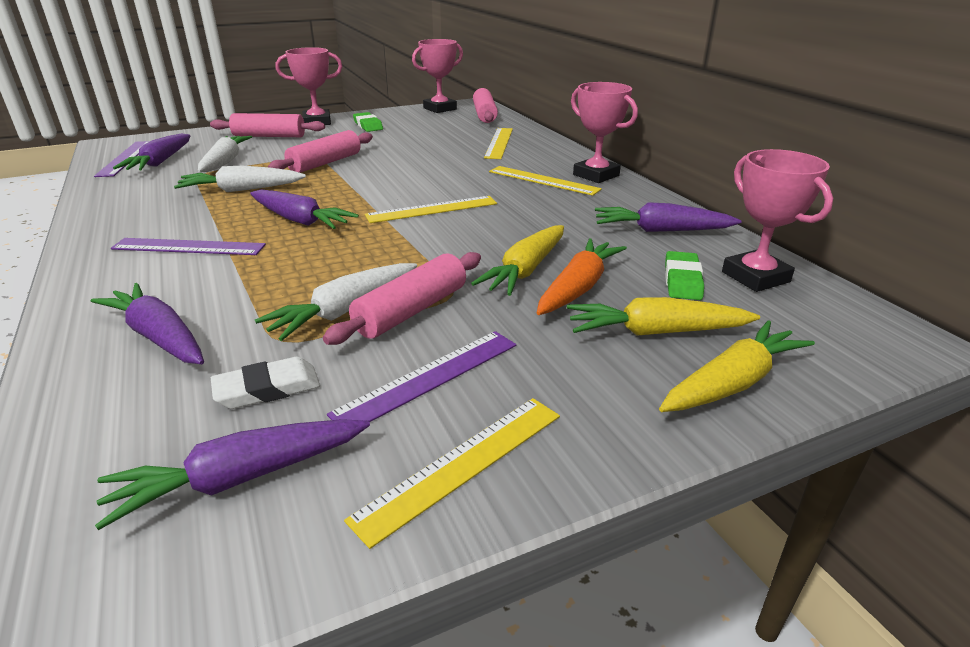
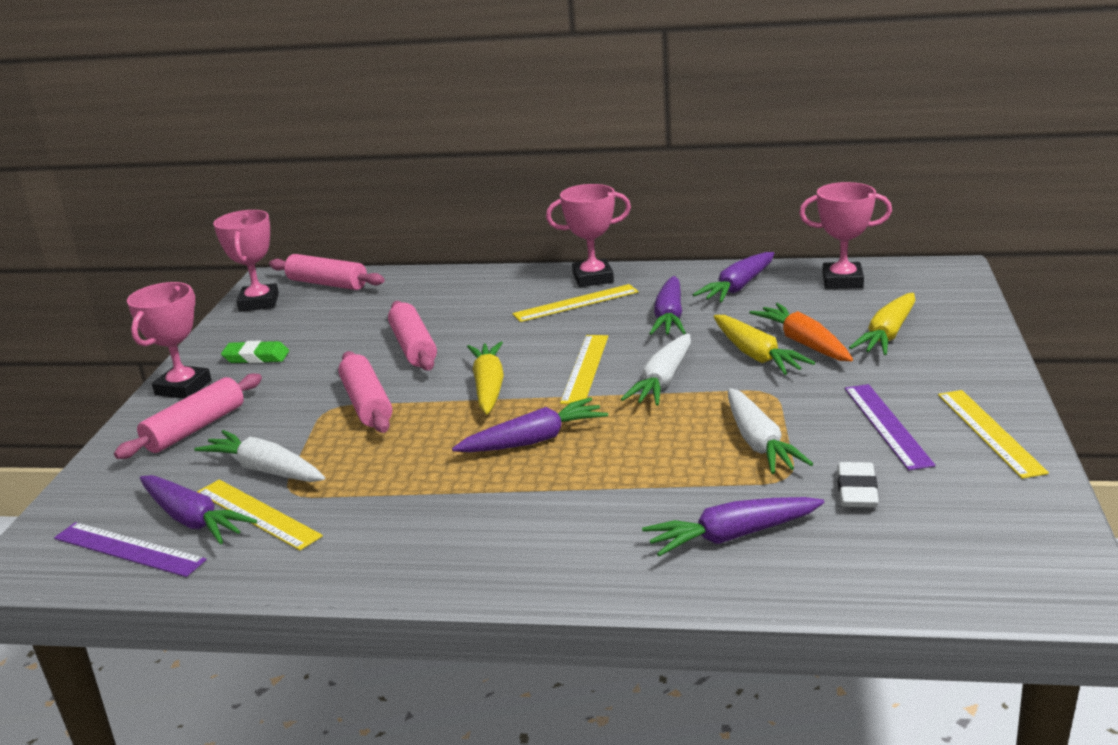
camera: 55 degrees left, 5 degrees down
purple carrot [95,419,370,530] -> purple carrot moved to [649,276,686,335]
purple ruler [111,238,266,255] -> none
white carrot [174,166,306,192] -> white carrot moved to [621,334,691,406]
pink rolling pin [323,252,481,345] -> pink rolling pin moved to [388,301,437,371]
yellow ruler [484,128,513,159] -> yellow ruler moved to [197,479,323,551]
yellow carrot [659,320,815,412] -> yellow carrot moved to [467,341,504,414]
green eraser [665,251,704,300] -> none

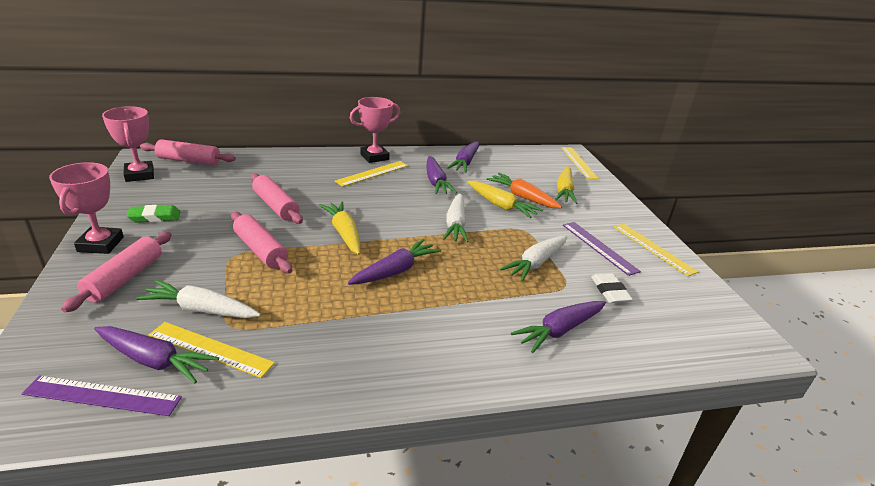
camera: 25 degrees left, 5 degrees up
yellow ruler [560,335,608,404] -> yellow ruler moved to [561,147,599,179]
white carrot [728,388,813,474] -> white carrot turned 75 degrees clockwise [500,236,567,282]
pink trophy [799,182,892,289] -> none

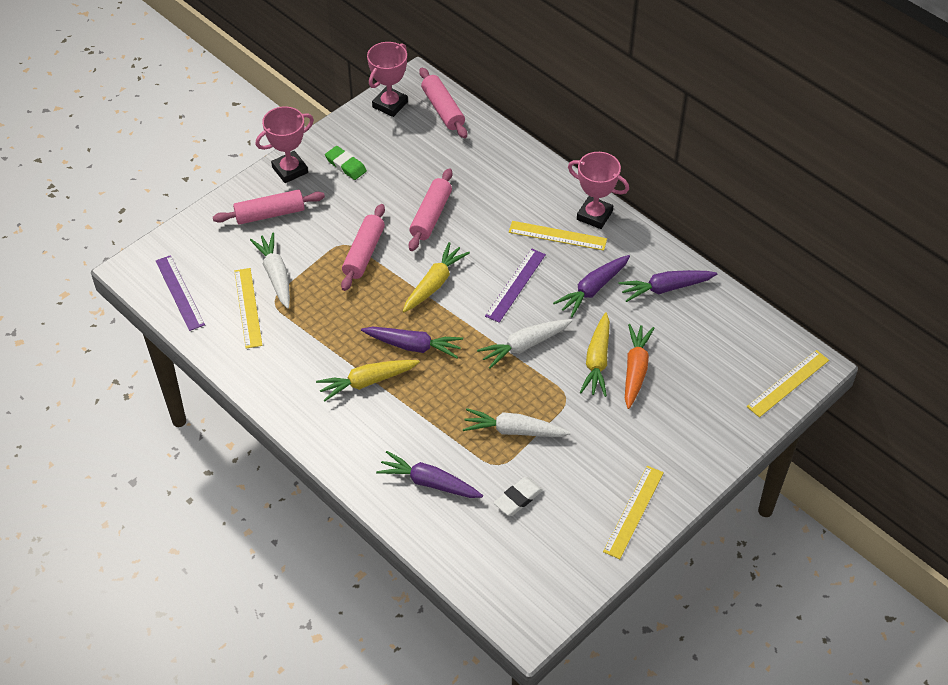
camera: 60 degrees right, 20 degrees up
purple carrot [94,326,219,383] -> none
yellow carrot [555,166,578,204] -> yellow carrot moved to [316,360,420,402]
purple ruler [563,222,641,276] -> purple ruler moved to [485,249,546,323]

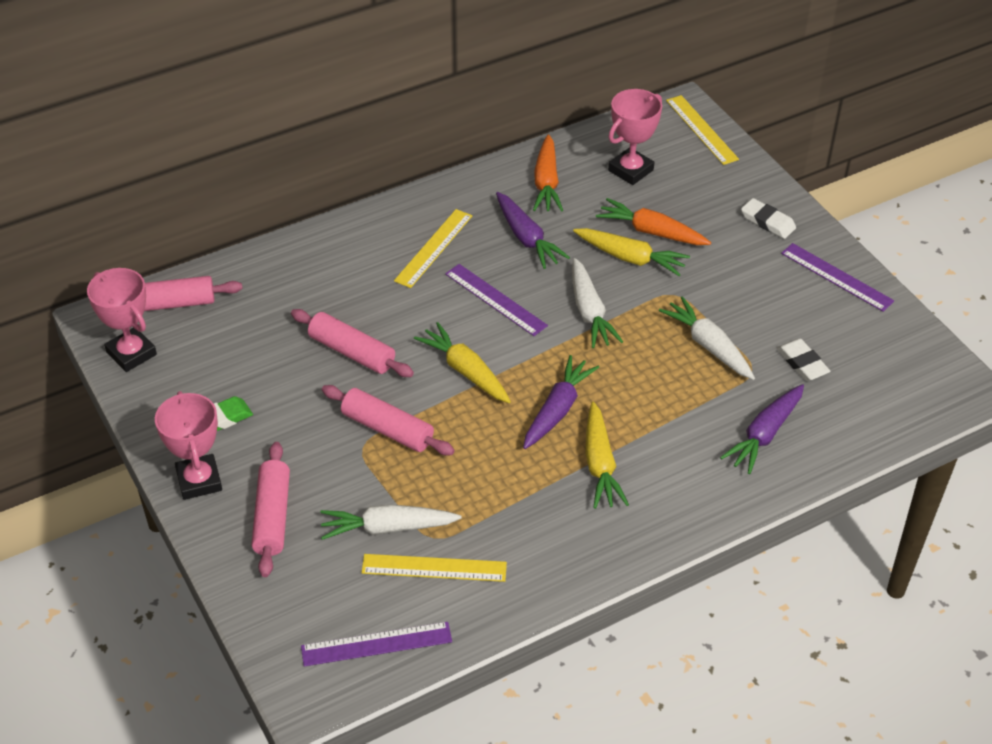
camera: 75 degrees left, 5 degrees down
white carrot [463,408,571,437] -> white carrot turned 120 degrees clockwise [659,296,755,380]
pink trophy [568,152,629,229] -> pink trophy moved to [608,89,662,185]
yellow ruler [603,466,664,559] -> purple ruler [781,243,894,312]
purple carrot [619,270,717,302] -> orange carrot [533,134,563,212]
none -> white eraser [741,198,796,239]

